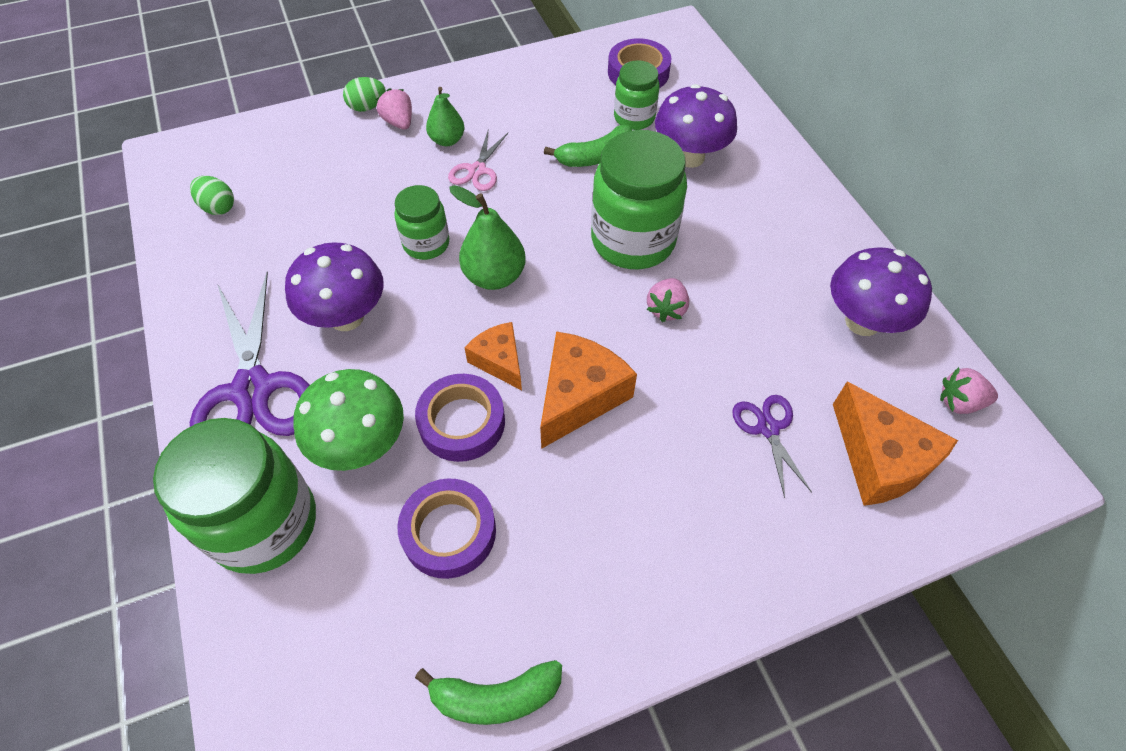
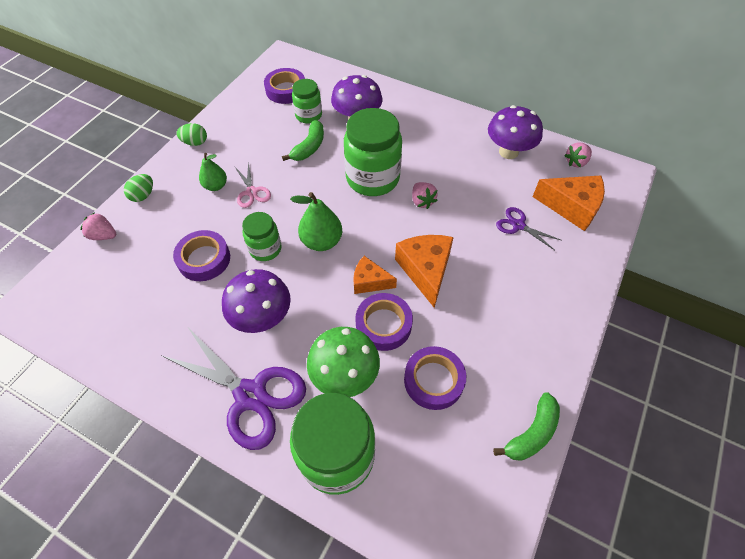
camera: 40 degrees left, 0 degrees up
green egg [190,176,234,215] -> green egg moved to [176,123,207,146]
pink strawberry [376,88,412,130] -> pink strawberry moved to [80,212,116,240]
none -> purple tape [173,230,230,281]

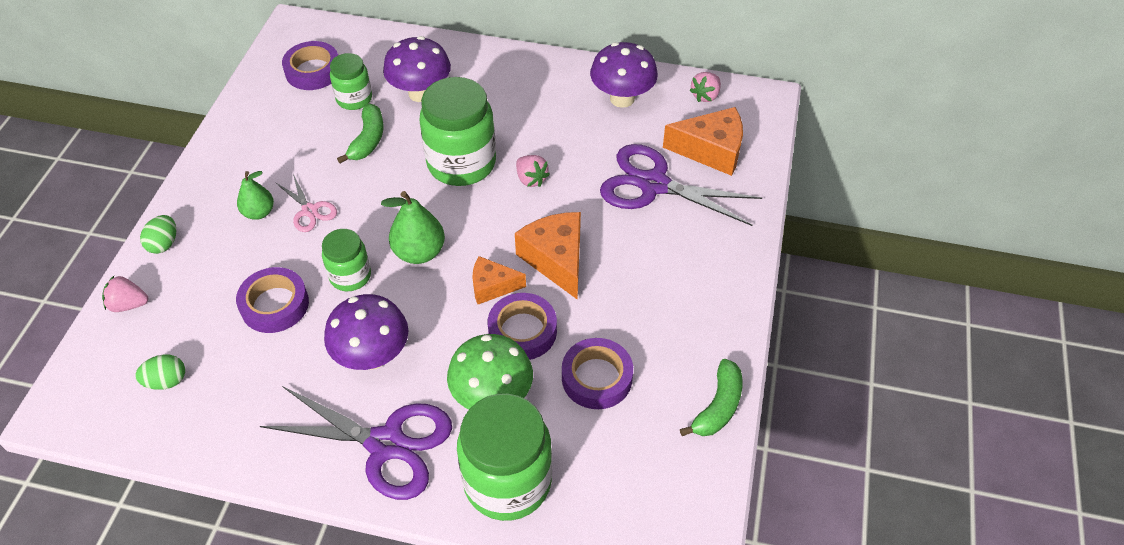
camera: 15 degrees left, 5 degrees down
green egg [176,123,207,146] -> green egg moved to [135,354,185,390]
purple scissors [496,207,561,250] -> purple scissors [600,144,762,226], size x2.00

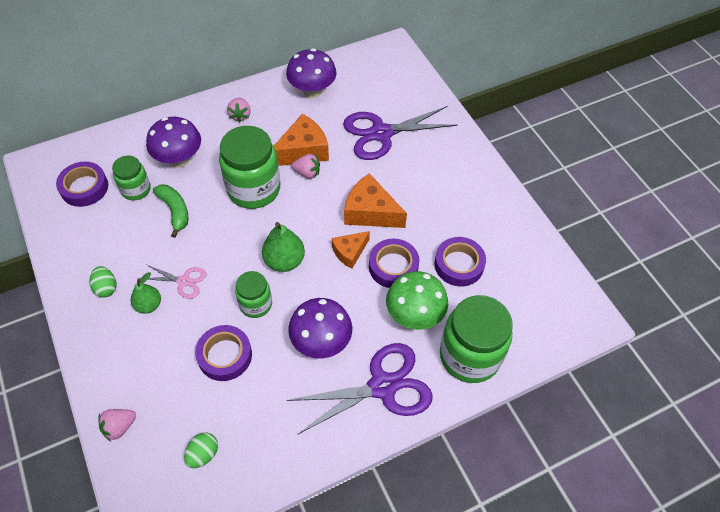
camera: 40 degrees left, 5 degrees up
green egg [140,215,176,254] -> green egg moved to [89,266,116,298]
orange cheese [663,107,743,176] -> orange cheese moved to [274,114,329,166]
green banana [680,359,742,436] -> none
pink strawberry [689,72,721,102] -> pink strawberry moved to [227,98,251,122]

